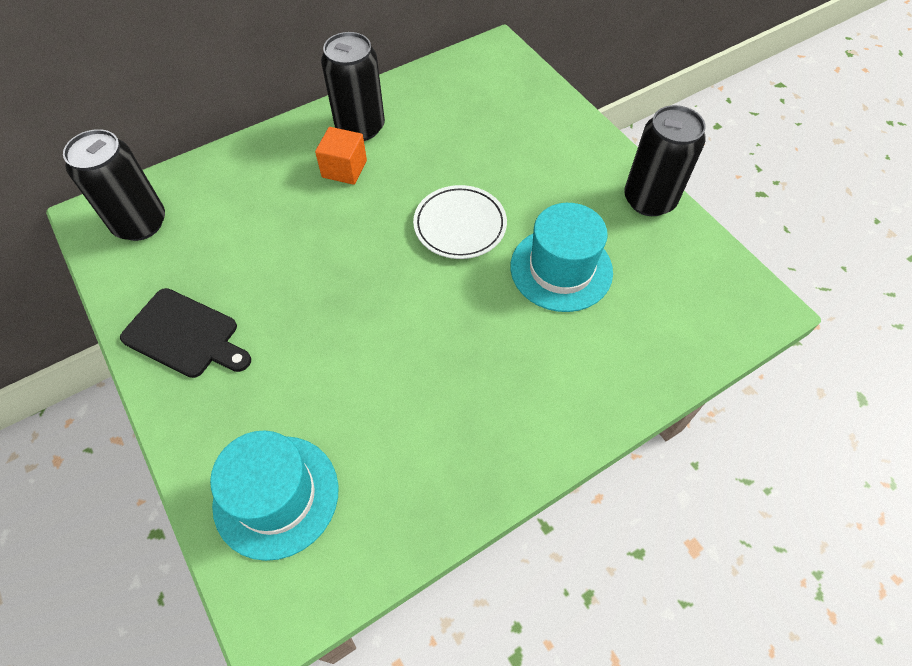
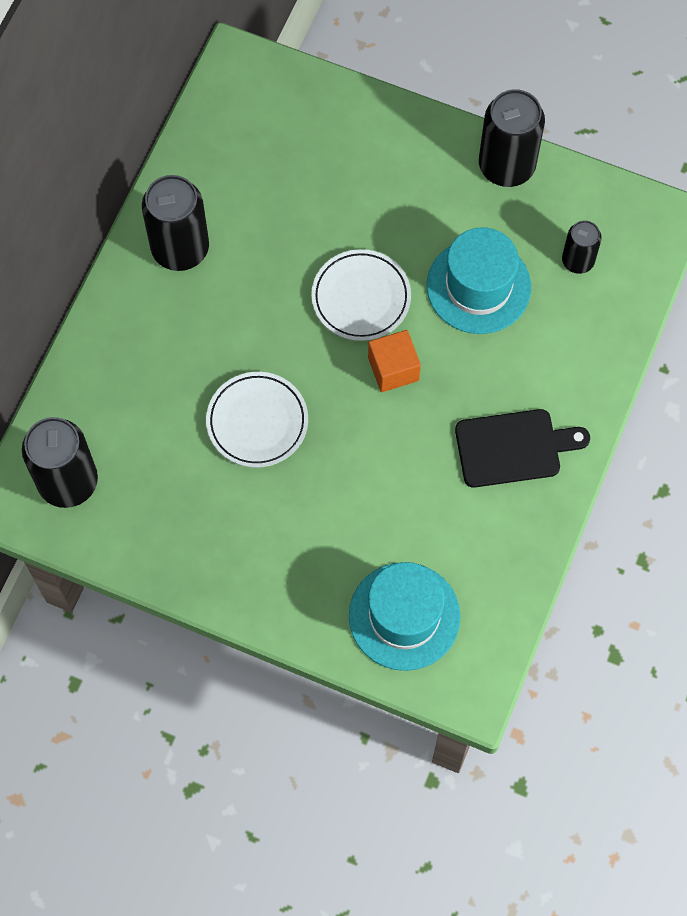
camera: 35 degrees left, 10 degrees up
black cutting board [120,288,251,378] -> black cutting board moved to [455,409,590,488]
orange cube [315,127,367,185] -> orange cube moved to [368,330,421,392]
none -> white plate [206,372,308,468]
none -> black can [562,220,602,274]

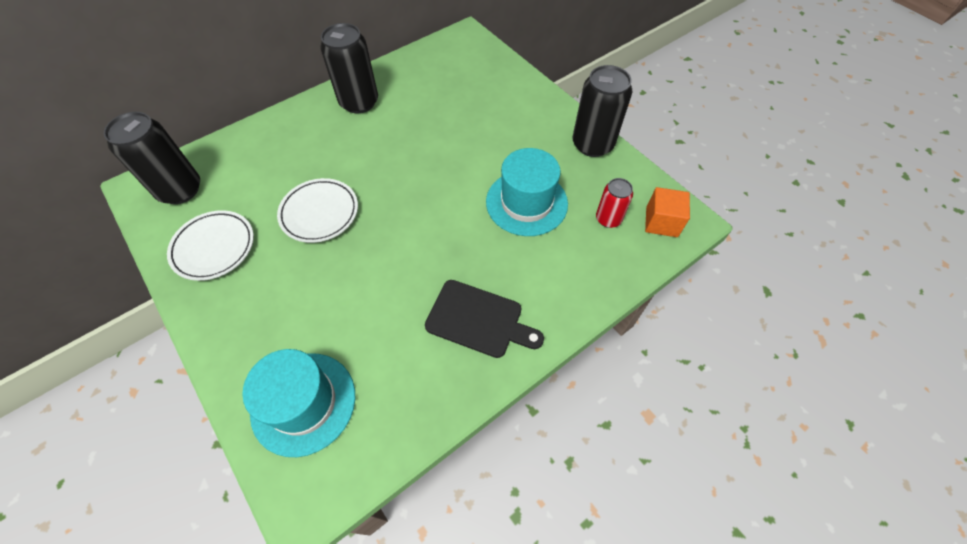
camera: 30 degrees right, 10 degrees down
white plate [311,249,411,341] -> white plate moved to [167,210,254,281]
orange cube [368,330,421,392] -> orange cube moved to [645,187,690,237]
black can [562,220,602,274] -> red can [596,178,633,228]

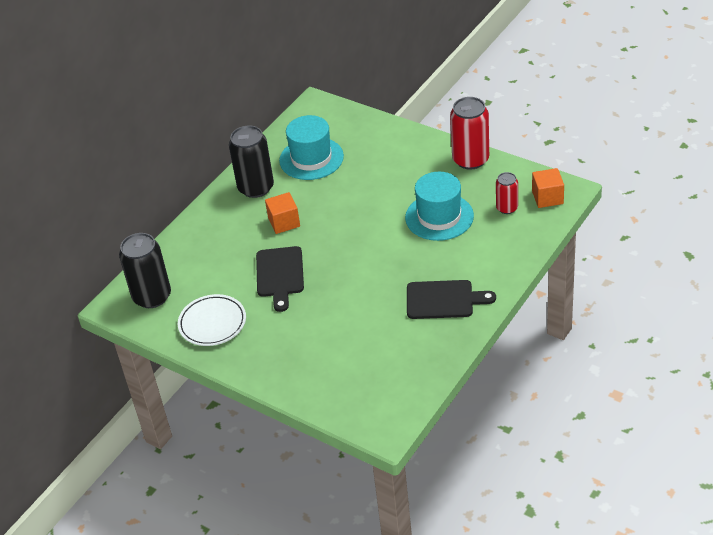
camera: 15 degrees left, 15 degrees down
turquoise hat [242,349,355,457] -> turquoise hat moved to [279,115,344,180]
white plate [277,178,358,243] -> black cutting board [256,246,304,312]
black can [573,65,632,157] -> red can [450,97,489,170]
none -> orange cube [265,192,300,234]

